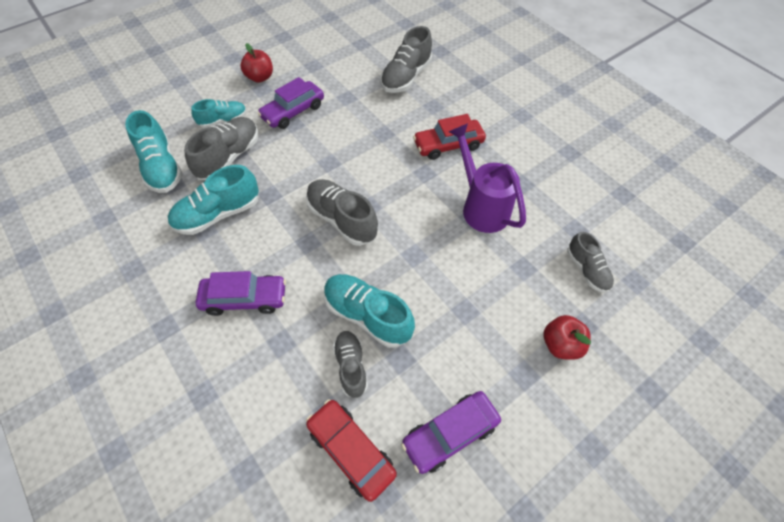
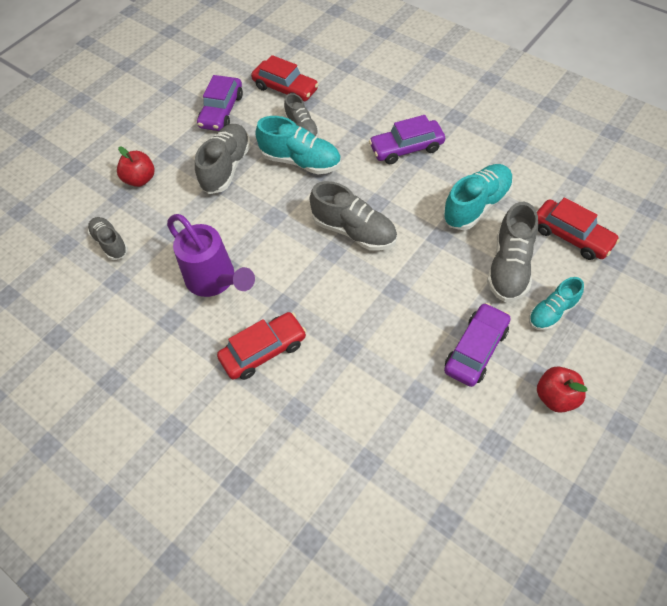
camera: 170 degrees right, 0 degrees up
turquoise shoe [125,110,183,193] -> red car [537,197,620,260]
grey shoe [380,26,432,93] -> grey shoe moved to [195,124,251,194]
purple car [401,391,501,474] -> purple car turned 150 degrees clockwise [197,75,243,131]

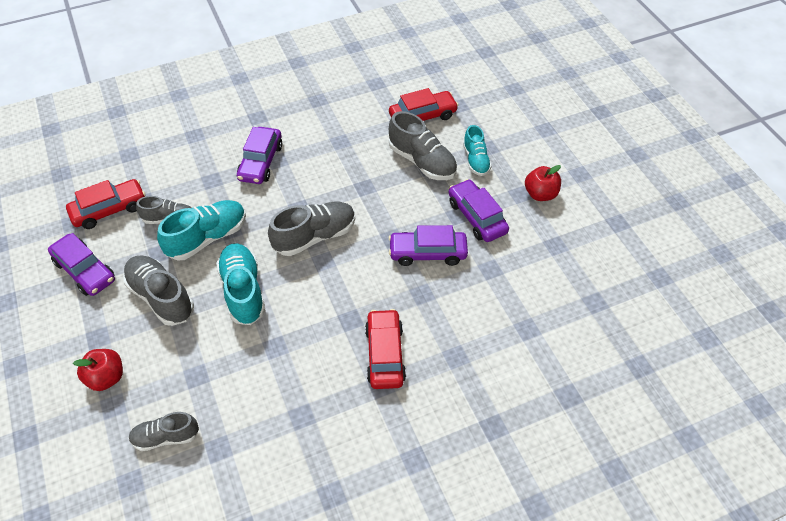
camera: 65 degrees left, 5 degrees down
purple watering can [167,214,255,297] -> none
turquoise shoe [443,164,513,230] -> turquoise shoe moved to [216,243,266,325]
none -> purple car [389,225,468,266]

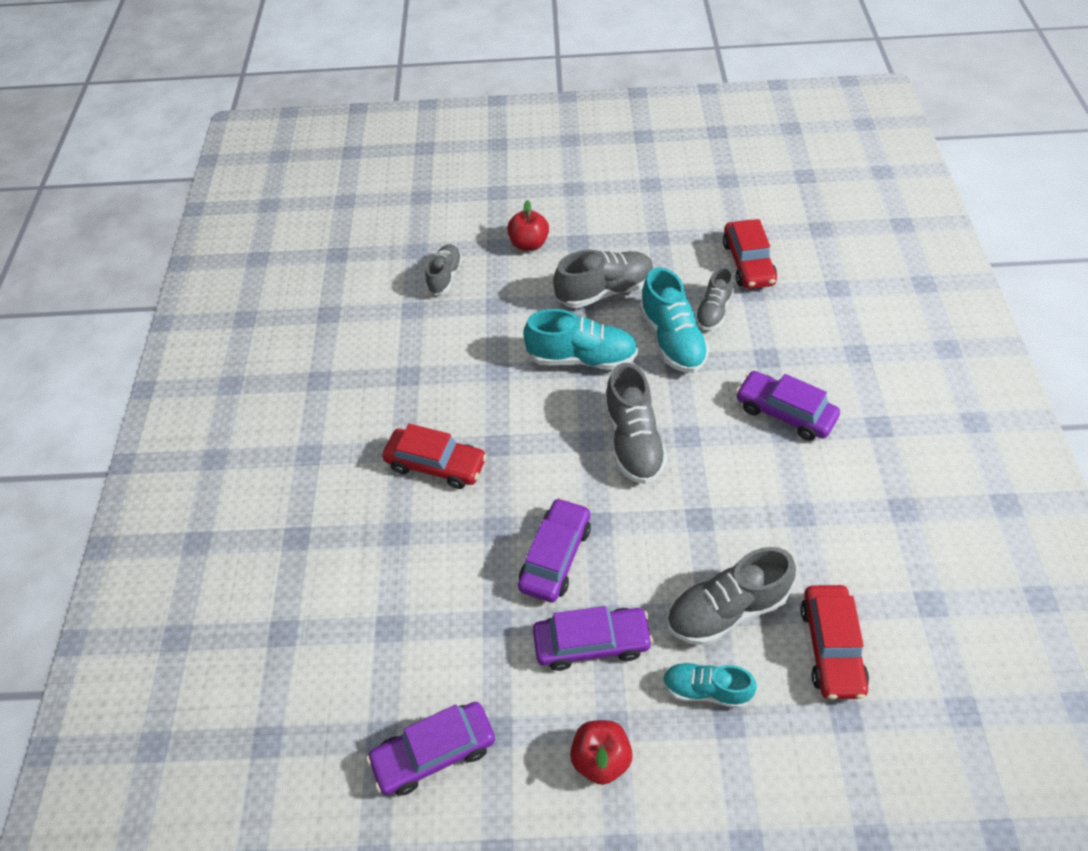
camera: 115 degrees right, 0 degrees up
purple car [48,233,115,296] -> purple car moved to [366,702,495,796]

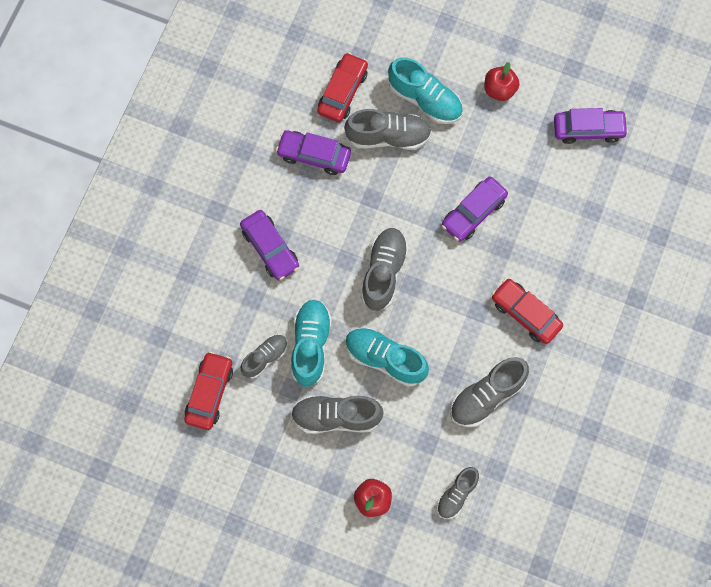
camera: 160 degrees left, 20 degrees up
purple car [533,606,653,671] -> purple car moved to [276,130,351,175]
turquoise shoe [663,662,757,708] -> turquoise shoe [388,57,463,124], size x1.58
none -> grey shoe [450,357,529,427]

